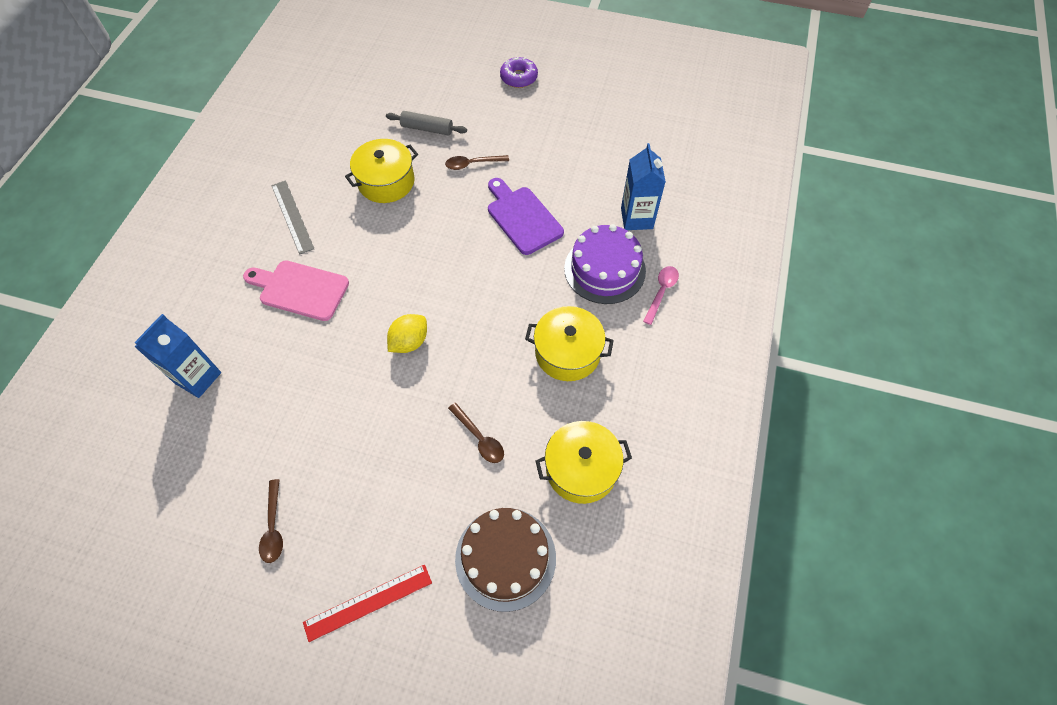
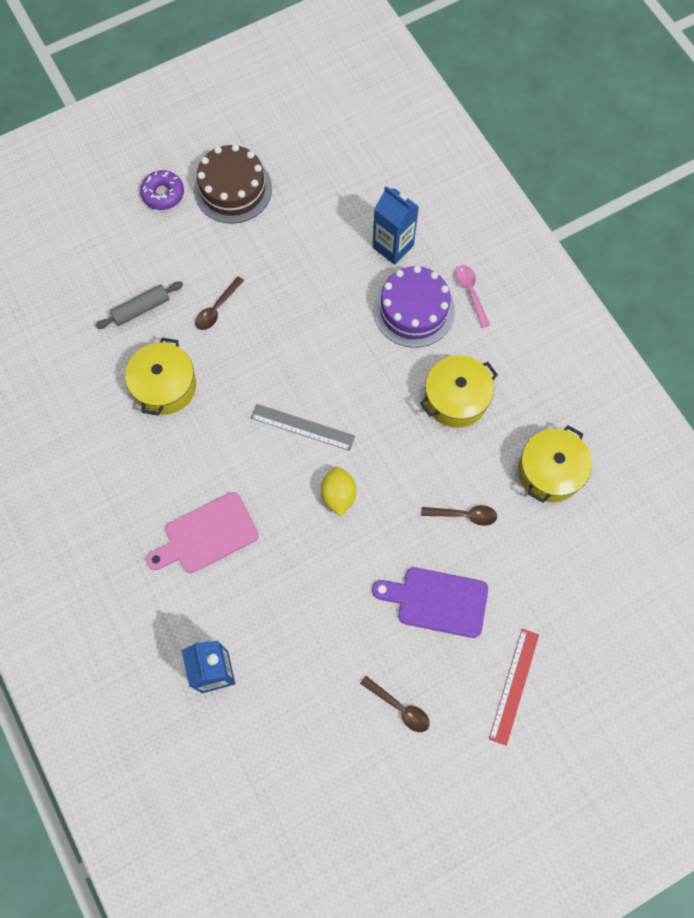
camera: 45 degrees left, 10 degrees up
grey ruler [271,180,315,255] -> grey ruler moved to [251,404,355,451]
brown cake [455,508,556,612] -> brown cake moved to [194,144,272,223]
purple cutting board [488,178,564,255] -> purple cutting board moved to [372,567,488,638]

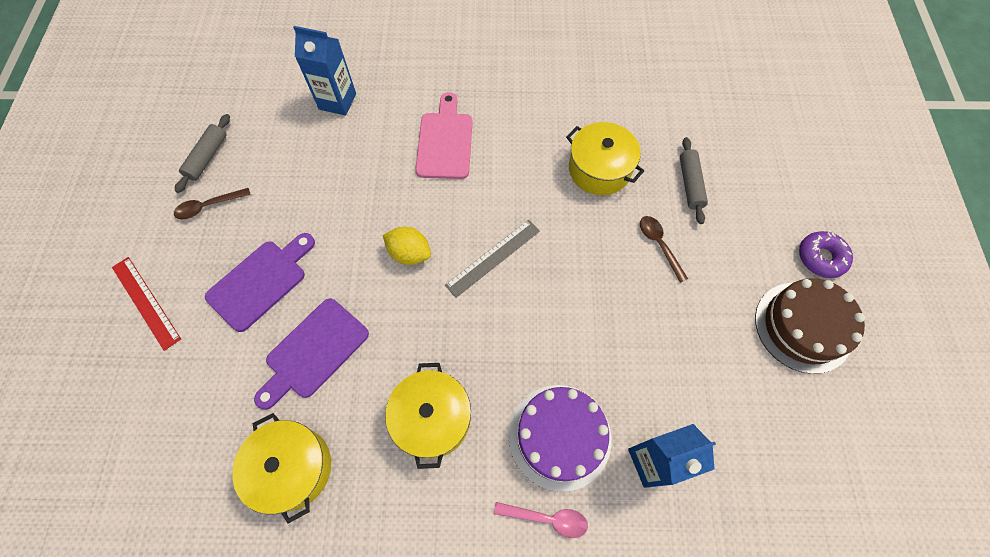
camera: 120 degrees right, 5 degrees down
brown spoon [421,505,497,526] -> purple cutting board [254,298,369,410]
none -> grey rolling pin [175,114,230,193]

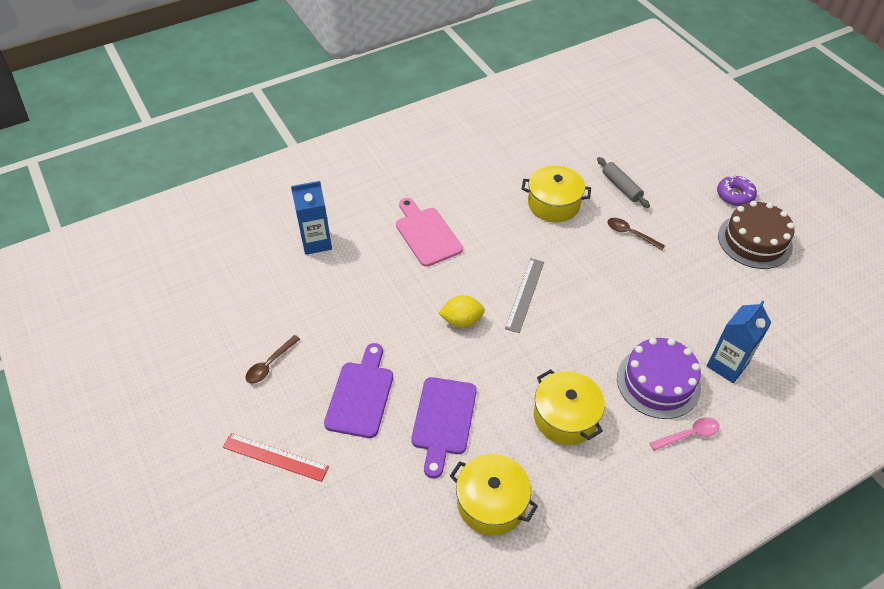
camera: 30 degrees left, 15 degrees down
grey rolling pin [175,114,230,193] -> none

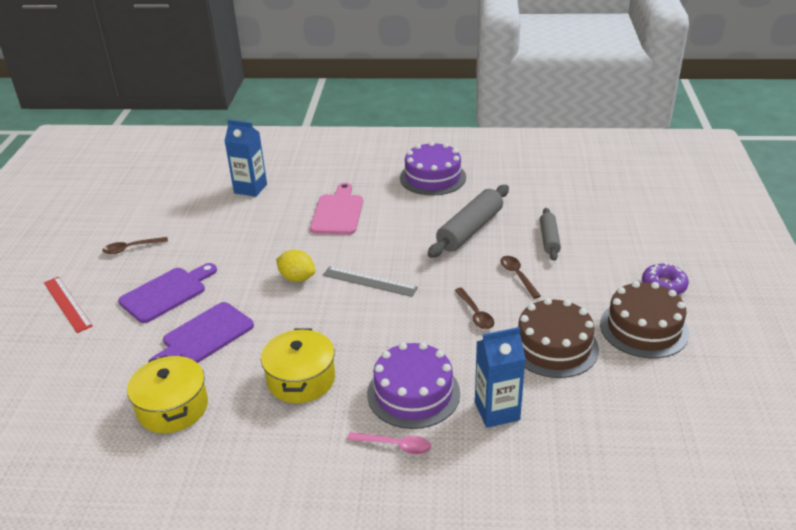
camera: 35 degrees right, 15 degrees down
grey ruler [505,258,544,333] -> grey ruler turned 60 degrees clockwise [323,266,418,297]
yellow pot [522,165,591,222] -> grey rolling pin [428,185,509,258]
none -> purple cake [400,141,466,196]
none -> brown spoon [455,288,494,329]
none -> brown cake [518,298,599,378]

